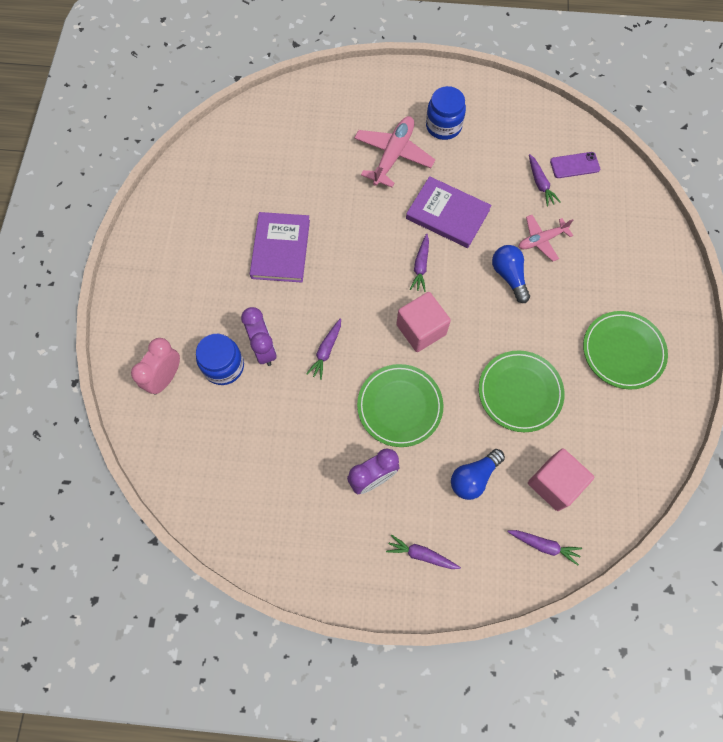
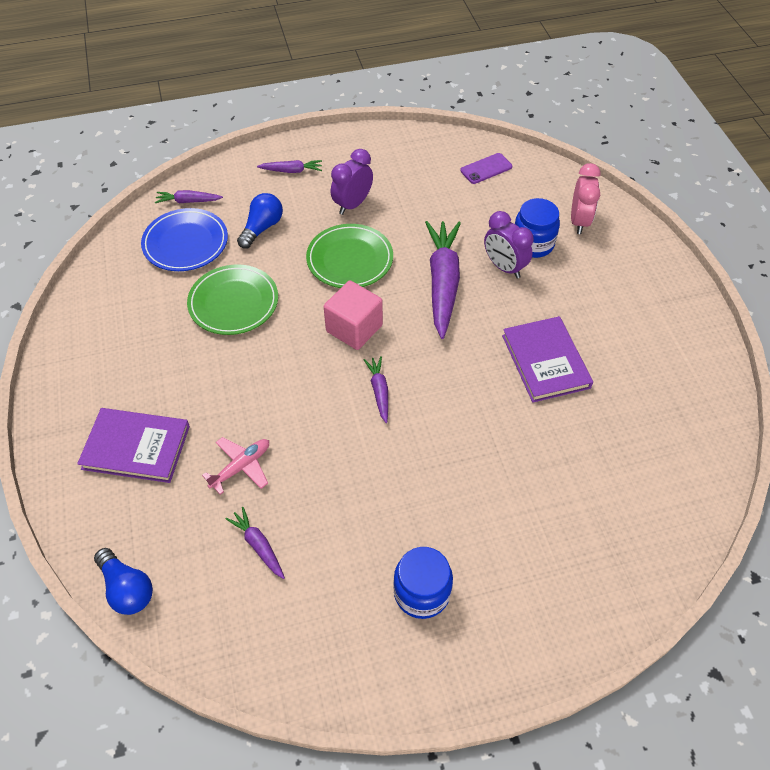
camera: 160 degrees right, 15 degrees down
purple carrot [306,318,341,380] -> purple carrot [425,221,461,339], size x2.11
pink plane [354,116,435,188] -> none
purple book [406,176,491,248] -> purple book moved to [77,408,190,483]
blue light bulb [492,245,530,303] -> blue light bulb moved to [94,548,153,615]
pink cube [528,449,594,511] -> blue plate [141,208,228,271]
purple phone [550,152,600,178] -> purple phone moved to [460,153,512,184]
green plate [583,311,668,390] -> none

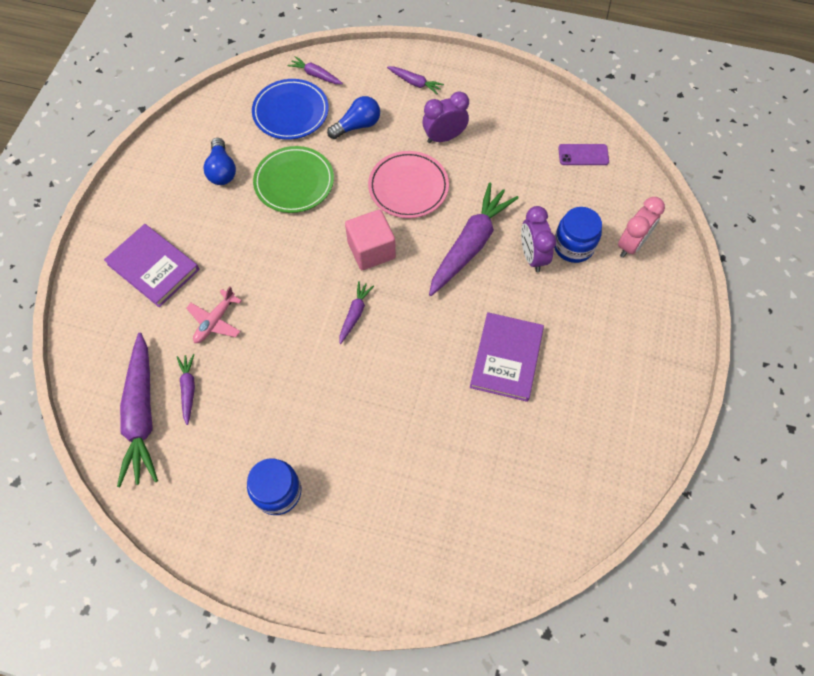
camera: 30 degrees right, 10 degrees up
blue light bulb [94,548,153,615] -> blue light bulb moved to [203,138,236,185]
pink plane [202,437,269,495] -> pink plane turned 135 degrees clockwise [186,286,242,343]
green plate [306,224,393,288] -> pink plate [368,151,449,218]
none -> purple carrot [117,333,158,487]

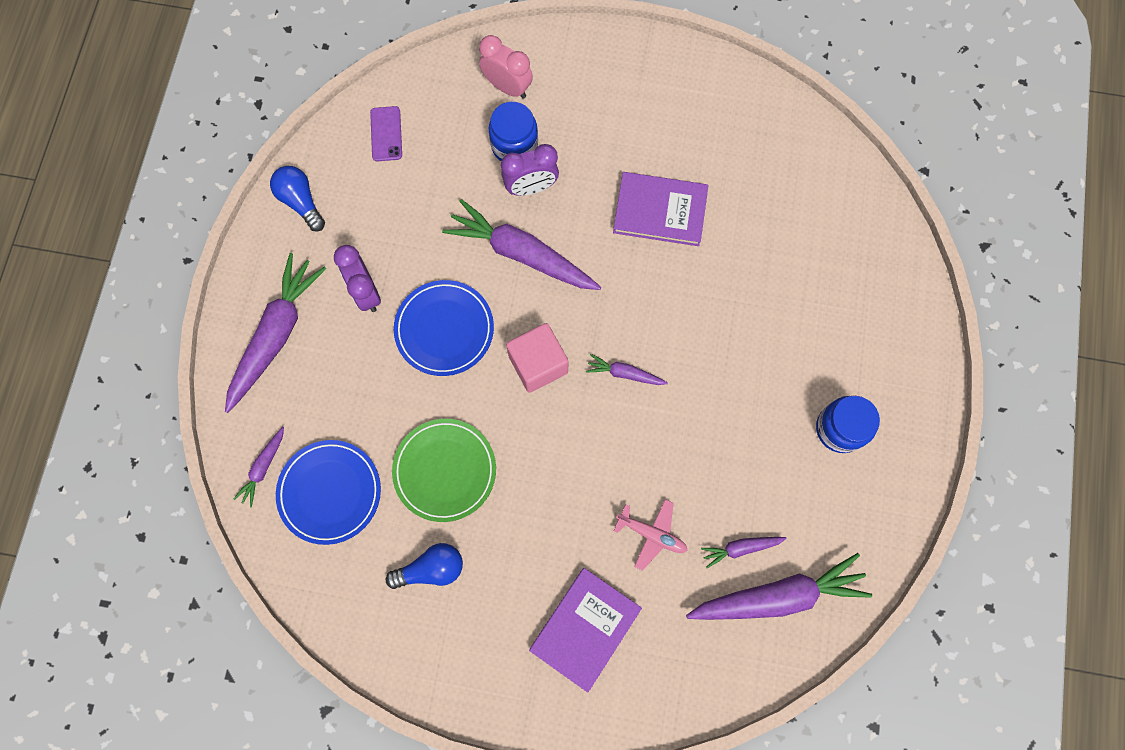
camera: 95 degrees left, 10 degrees up
blue light bulb [327,96,380,139] -> blue light bulb moved to [270,166,325,232]
pink plate [368,151,449,218] -> blue plate [394,280,494,376]
purple carrot [387,67,444,95] -> purple carrot [225,253,326,413], size x2.11

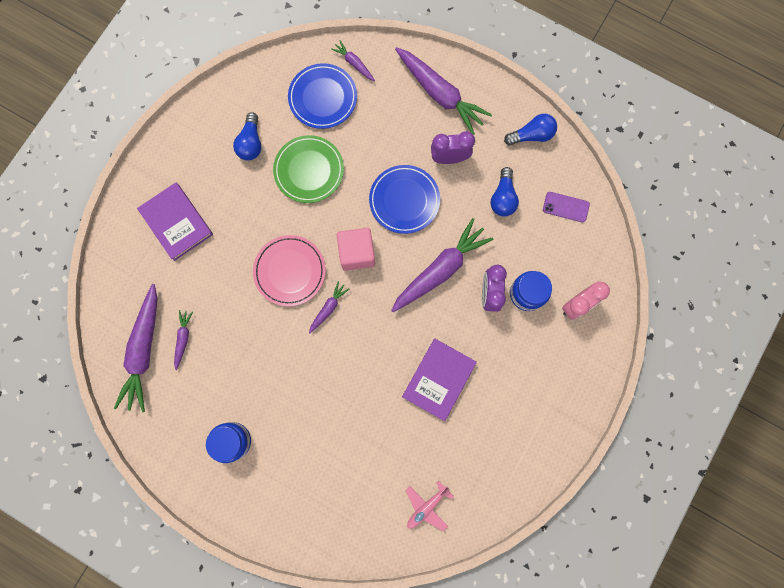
camera: 110 degrees right, 5 degrees up
pink plane [613,499,688,571] -> pink plane moved to [406,481,454,531]
none -> pink plate [253,235,326,306]
none -> blue light bulb [491,167,519,217]

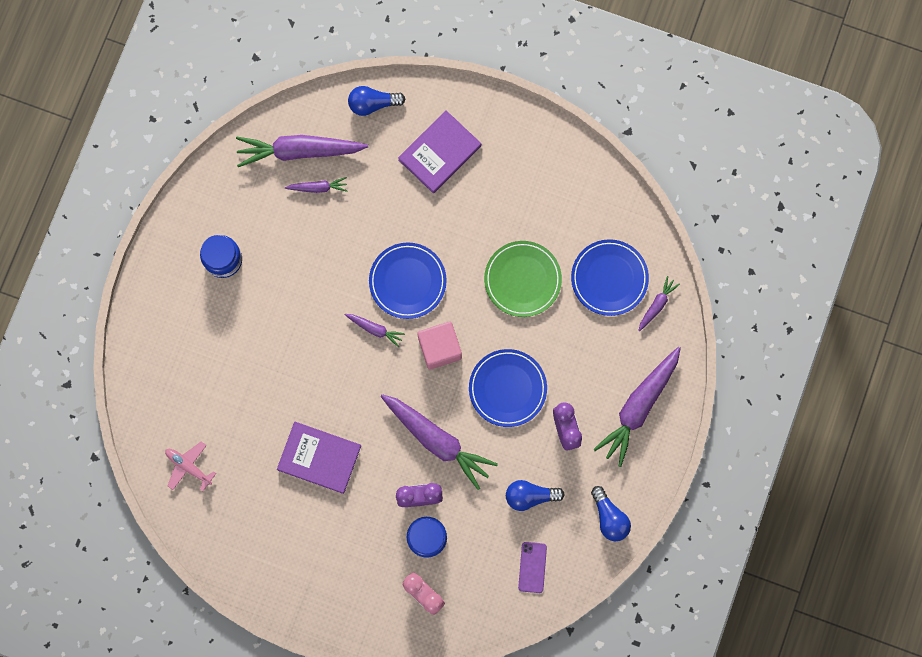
camera: 80 degrees right, 0 degrees up
blue light bulb [233,112,261,160] -> blue light bulb moved to [348,86,405,116]
pink plate [253,235,326,306] -> blue plate [369,242,447,319]

